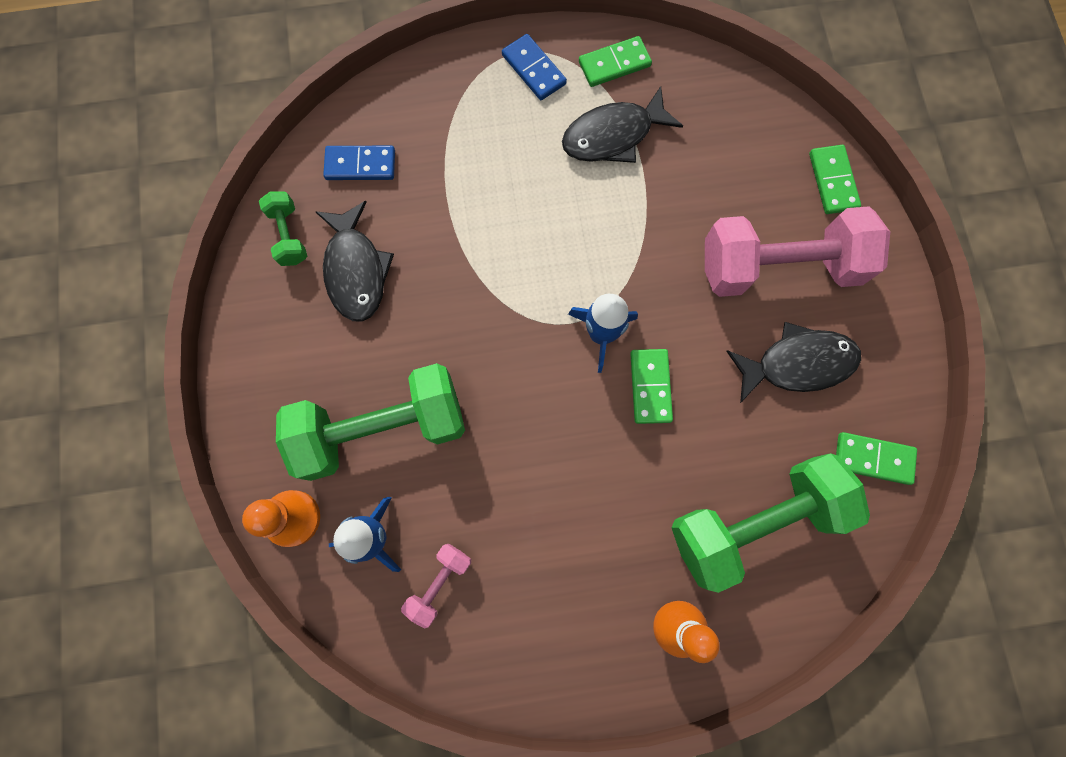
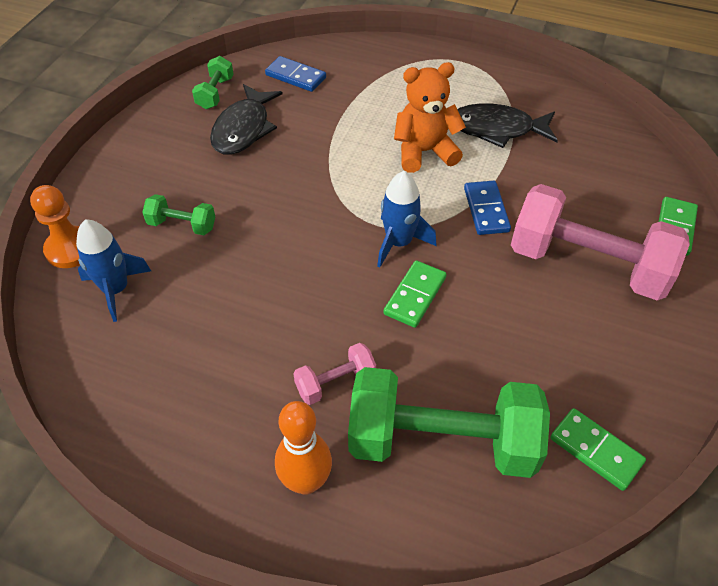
camera: 30 degrees right, 25 degrees down
green dumbbell [276,363,465,481] -> green dumbbell [142,194,215,235], size x0.45
pink dumbbell [401,544,471,629] -> pink dumbbell moved to [293,343,376,405]
blue domino [502,34,567,100] -> blue domino moved to [464,181,511,235]
green domino [579,36,652,87] -> none
black fish [726,322,861,403] -> none
none -> orange teddy bear [394,62,466,173]

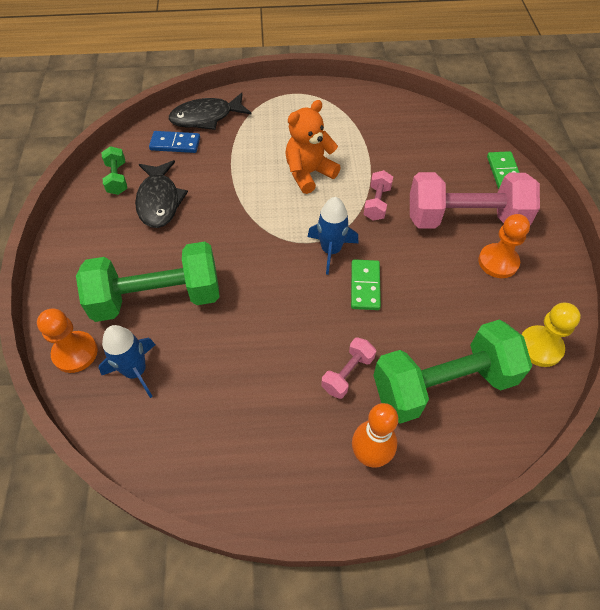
camera: 25 degrees left, 5 degrees up
green dumbbell [142,194,215,235] -> green dumbbell [76,242,220,322], size x2.24
black fish [457,104,558,148] -> black fish moved to [169,93,252,130]
blue domino [464,181,511,235] -> pink dumbbell [364,170,393,221]
green domino [550,408,646,491] -> yellow pawn [521,303,581,367]
none -> orange pawn [478,214,530,278]

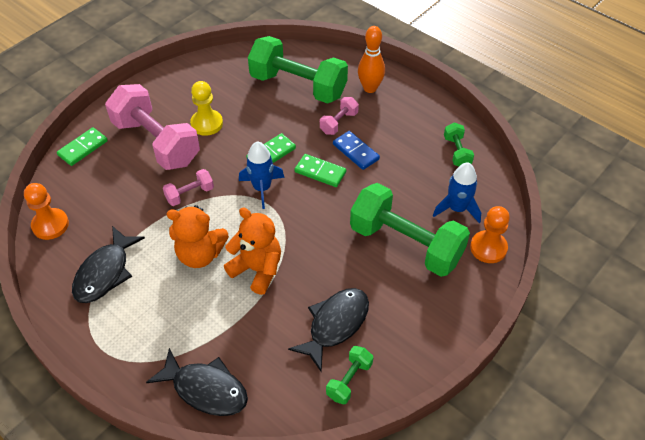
camera: 135 degrees left, 5 degrees down
blue domino [149,131,200,153] -> blue domino moved to [333,131,380,170]
pink dumbbell [321,338,376,399] -> pink dumbbell turned 45 degrees counterclockwise [320,97,359,135]
orange pawn [478,214,530,278] -> orange pawn moved to [24,183,69,240]
yellow pawn [521,303,581,367] -> yellow pawn moved to [190,81,223,136]
none -> black fish [72,226,145,303]
none -> orange teddy bear [224,208,281,295]
none -> green domino [295,154,346,187]
none -> green dumbbell [444,123,474,166]

